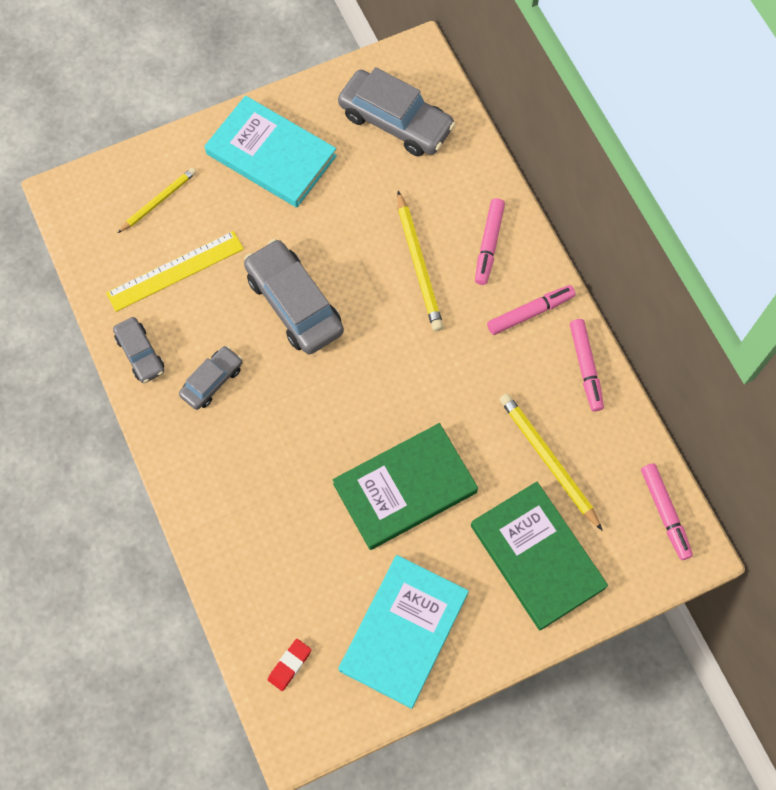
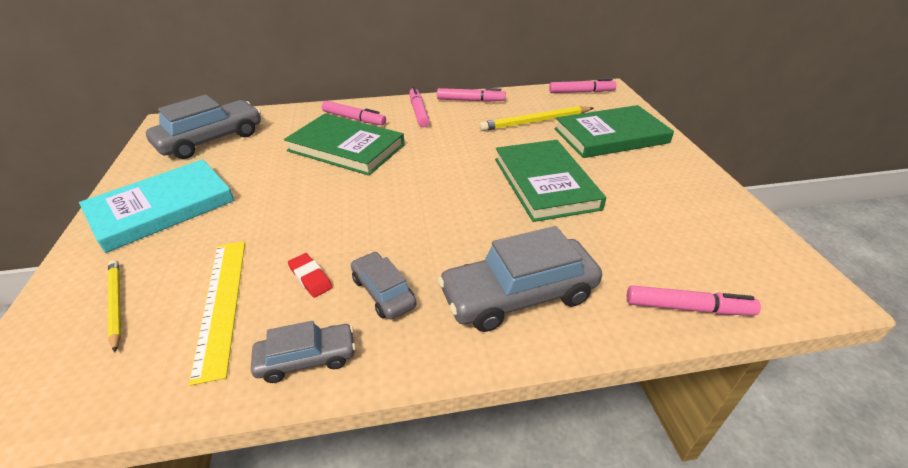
camera: 75 degrees left, 30 degrees down
grey car [244,239,344,355] -> grey car moved to [438,226,602,332]
red eraser [268,639,312,691] -> red eraser moved to [288,253,333,298]
turquoise book [338,555,469,709] -> none
yellow pencil [397,191,444,331] -> green book [284,114,405,176]
none -> pink marker [627,285,761,316]

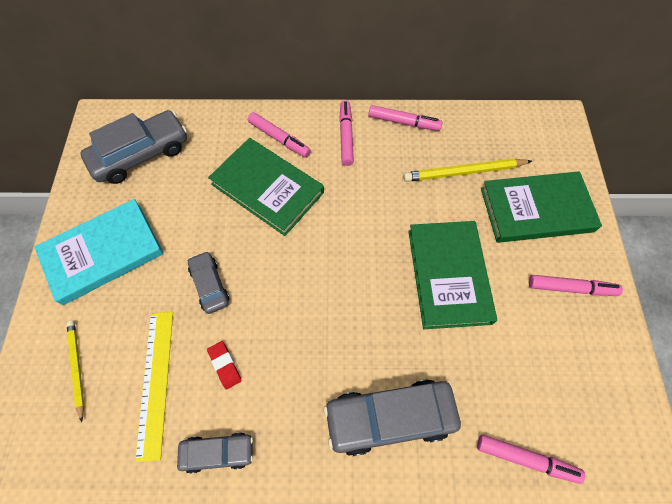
camera: 10 degrees right, 25 degrees up
grey car [351,252,417,319] -> grey car moved to [188,251,230,314]
pink marker [549,78,617,93] -> pink marker moved to [529,275,623,296]

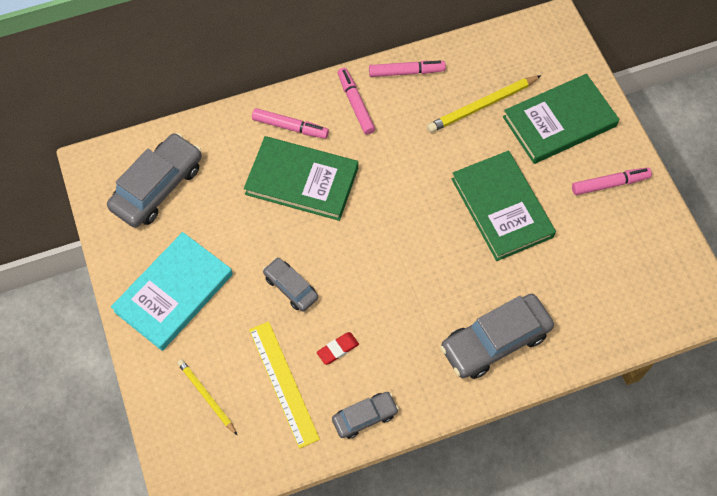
camera: 20 degrees left, 0 degrees up
red eraser [207,341,242,390] -> red eraser turned 75 degrees counterclockwise [317,332,359,365]
pink marker [477,435,585,484] -> none

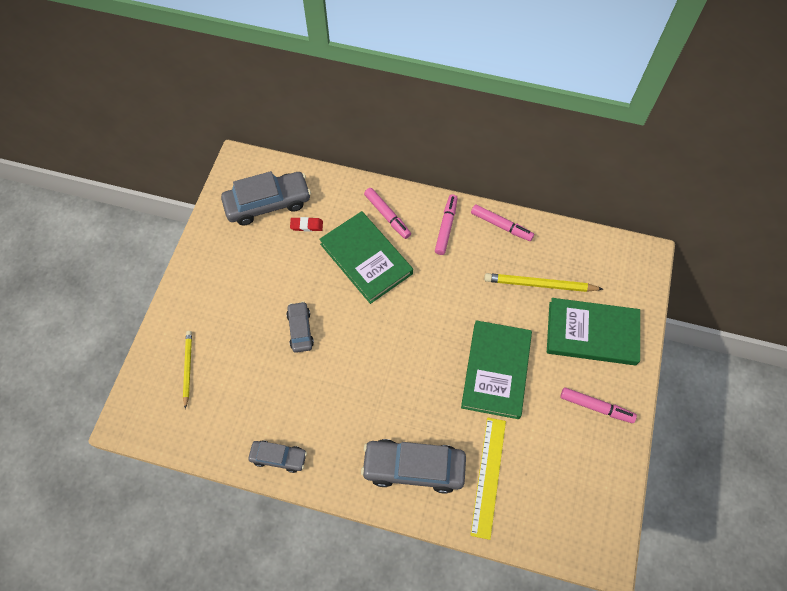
camera: 35 degrees right, 0 degrees up
turquoise book [111,232,233,351] -> none
yellow ruler [249,322,320,449] -> yellow ruler moved to [470,417,506,540]
red eraser [317,332,359,365] -> red eraser moved to [290,217,323,232]

